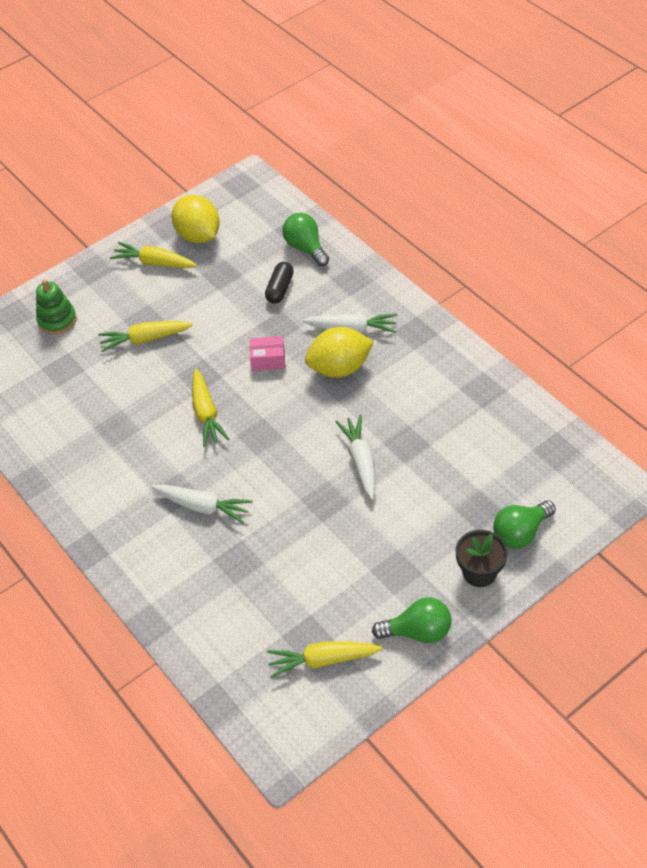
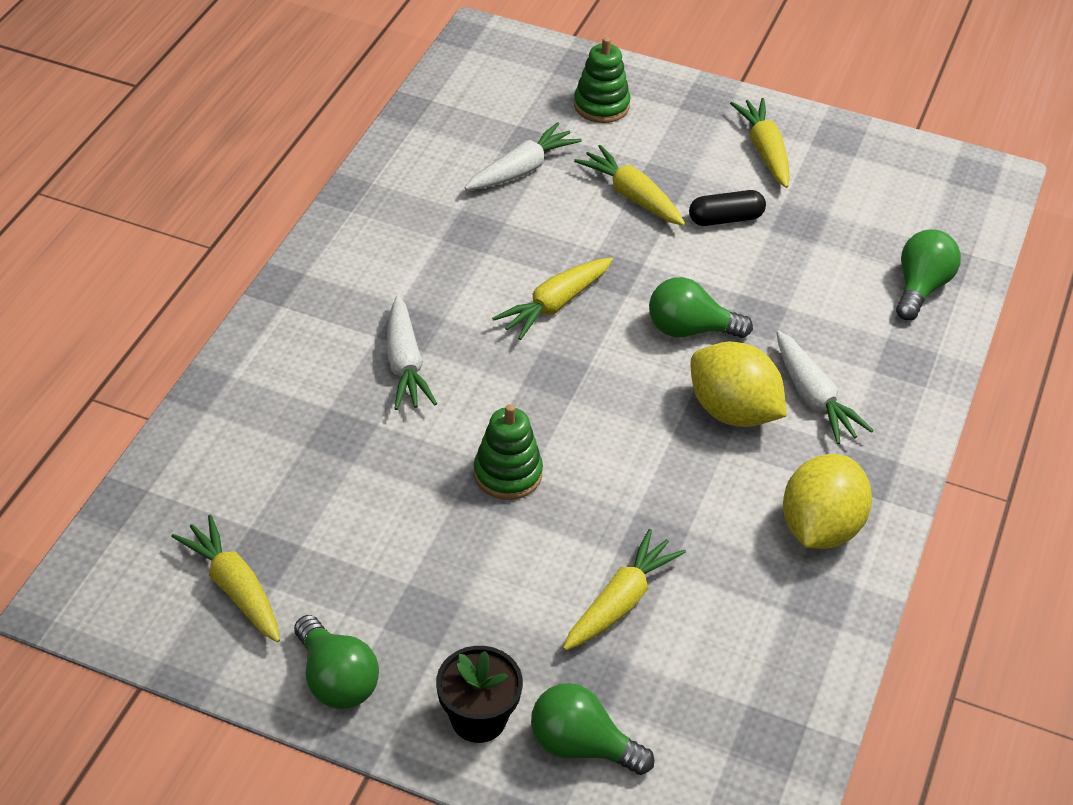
camera: 55 degrees right, 5 degrees down
yellow lemon [172,195,220,243] -> yellow lemon moved to [783,454,872,549]
pink box [250,336,285,371] -> green light bulb [649,277,753,338]
black capsule [265,262,293,304] -> black capsule moved to [689,190,766,226]
white carrot [335,415,375,499] -> white carrot moved to [464,122,582,190]
none -> green stacking toy [474,404,543,500]
none -> yellow carrot [563,529,686,651]

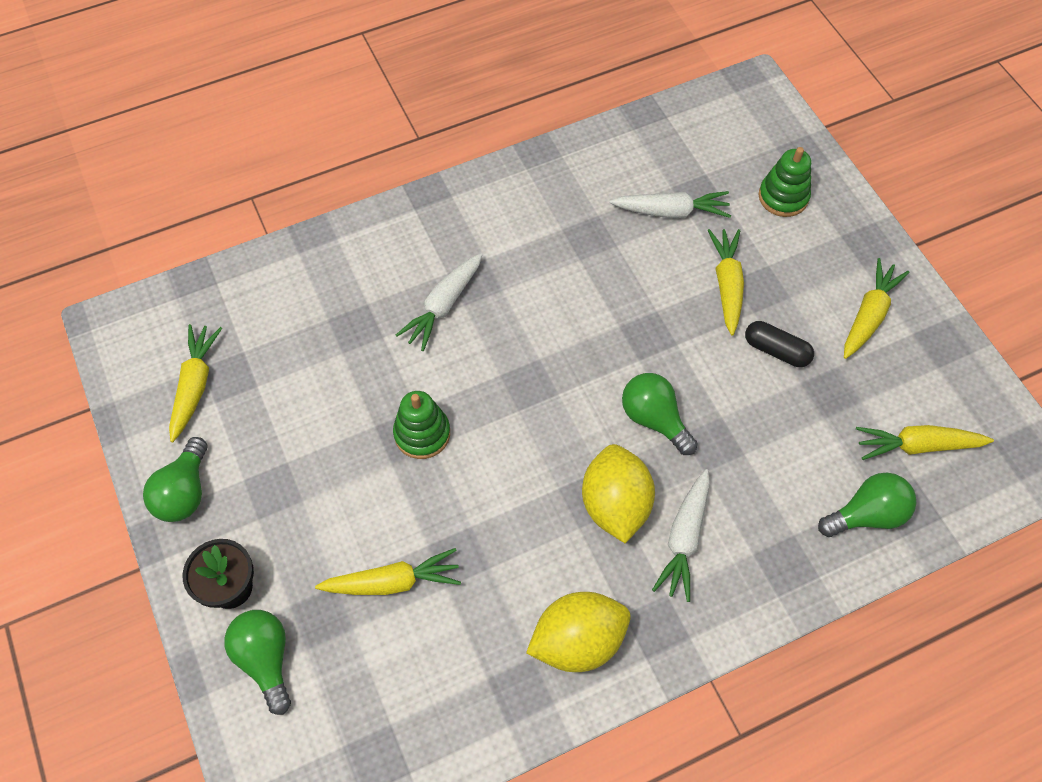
camera: 45 degrees right, 15 degrees up
yellow carrot [492,258,613,340] -> yellow carrot moved to [856,425,994,460]

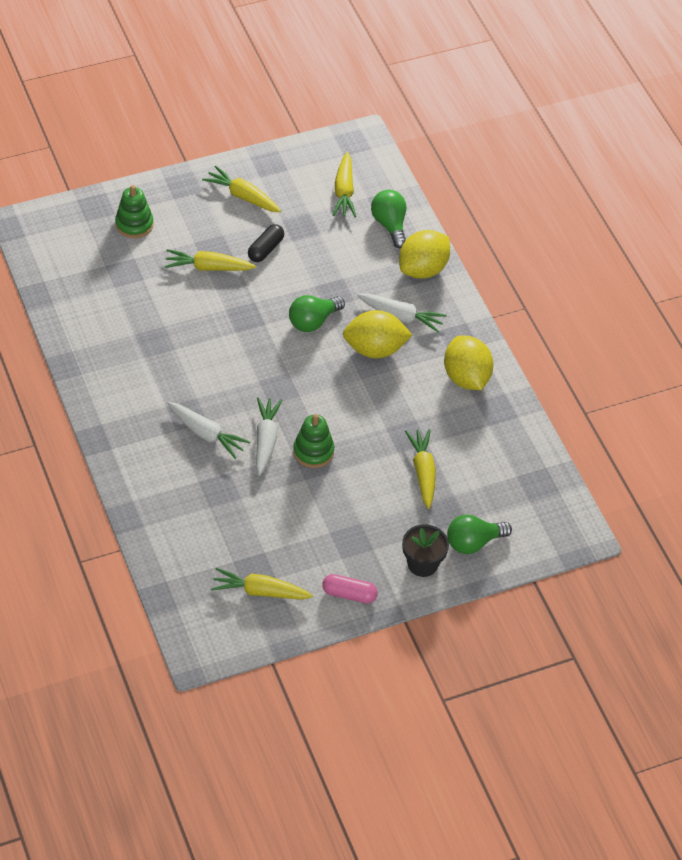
camera: 90 degrees left, 10 degrees down
green light bulb [143,437,207,522] -> pink capsule [322,574,378,603]
white carrot [610,191,731,218] -> white carrot moved to [256,397,283,476]
none -> yellow lemon [399,230,450,279]

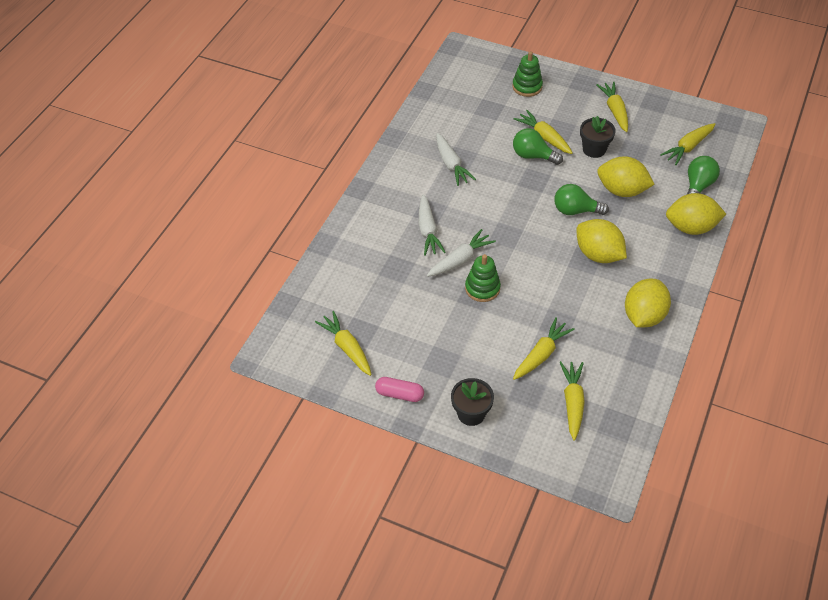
camera: 50 degrees right, 0 degrees up
black capsule [248,224,284,262] -> black flower pot [580,116,616,158]
pink capsule [322,574,378,603] -> pink capsule turned 45 degrees counterclockwise [375,377,424,402]
white carrot [357,294,447,333] -> white carrot moved to [436,133,476,186]
green light bulb [447,514,512,554] -> green light bulb moved to [513,128,563,165]
none -> yellow carrot [560,361,585,440]
none -> yellow lemon [597,156,655,197]

